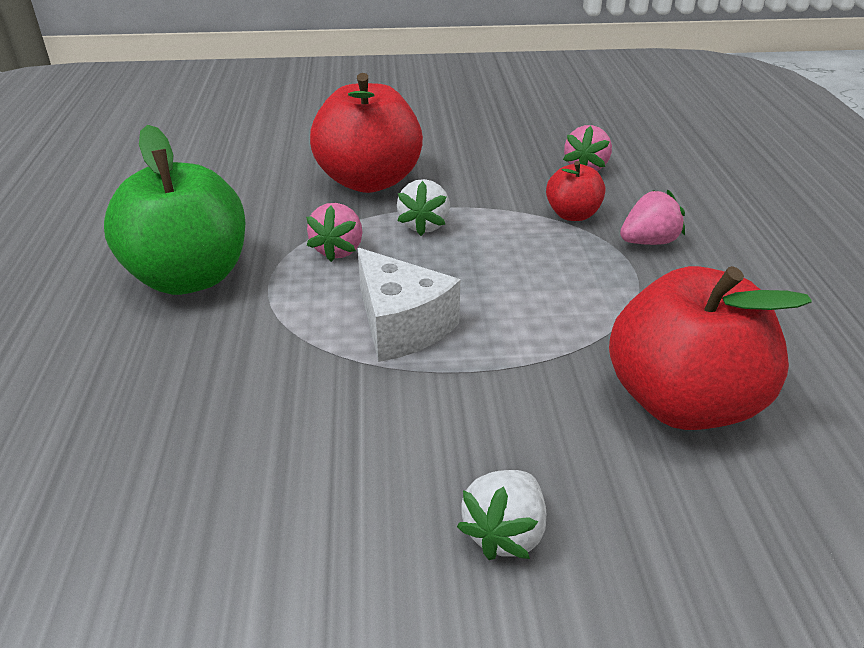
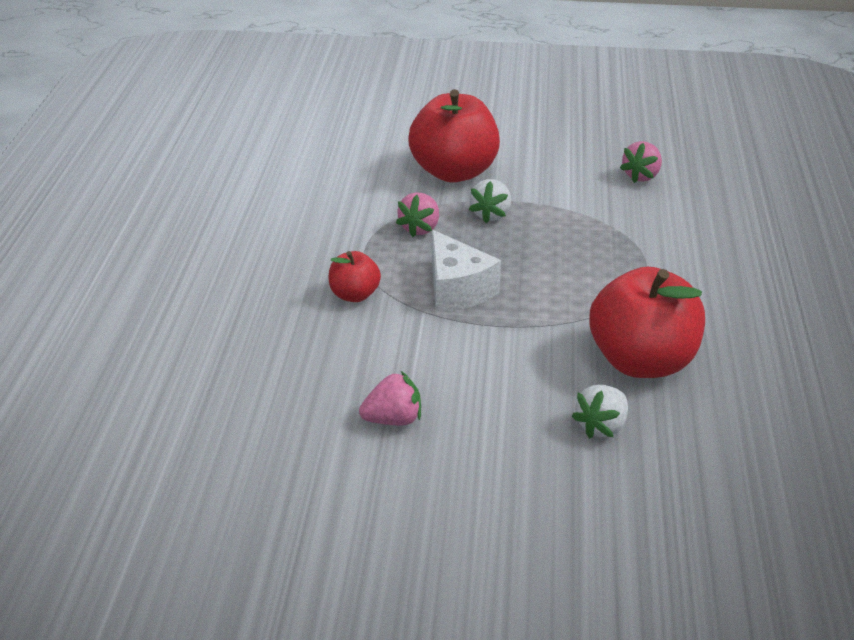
camera: 10 degrees right, 0 degrees up
green apple [104,125,245,295] -> none
white strawberry [457,470,546,560] -> white strawberry moved to [572,385,628,439]
red apple [546,161,605,221] -> red apple moved to [329,251,381,302]
pink strawberry [620,190,685,245] -> pink strawberry moved to [359,371,421,425]

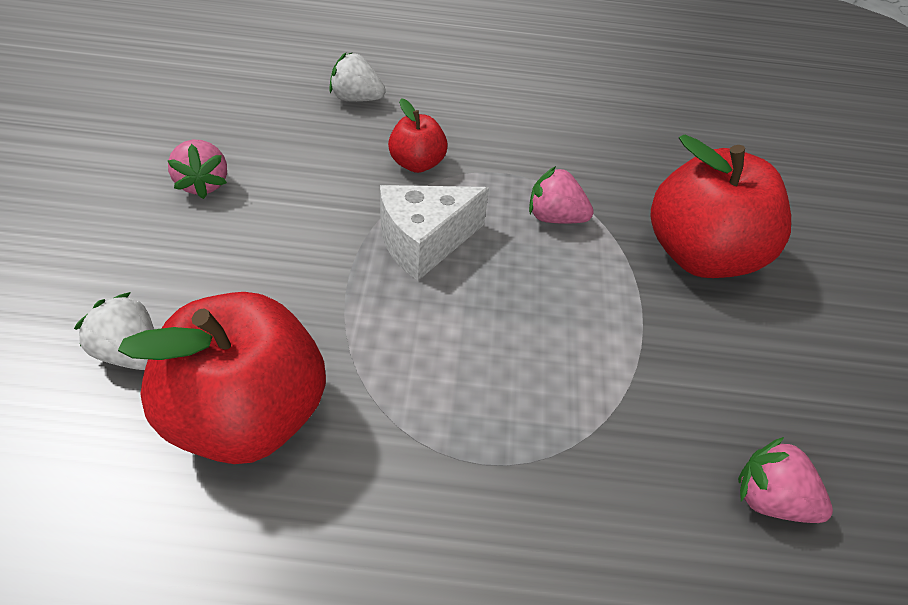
camera: 85 degrees right, 10 degrees up
white strawberry [469,179,511,223] -> white strawberry moved to [329,53,386,102]

